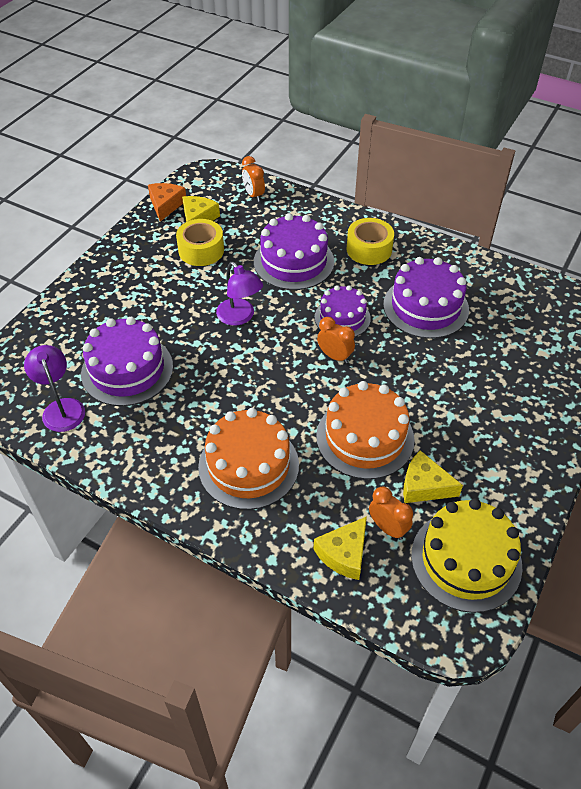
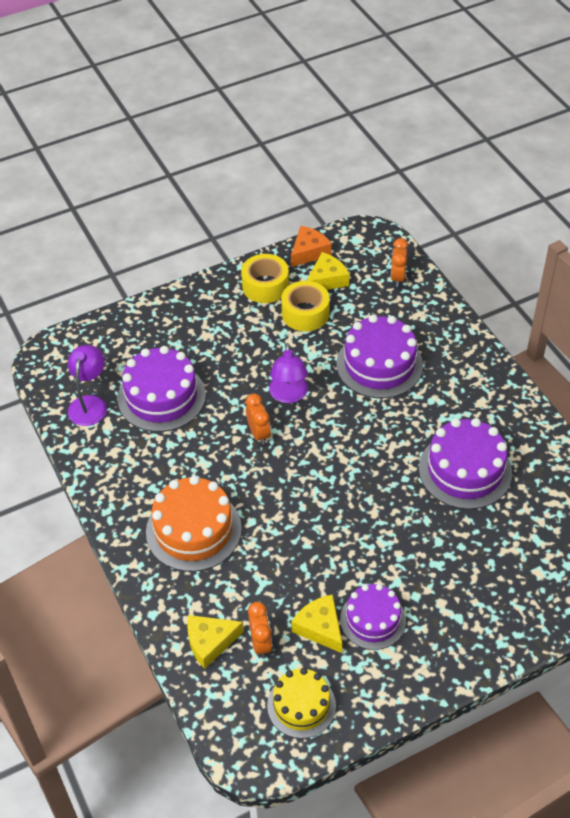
camera: 35 degrees right, 0 degrees up
purple cake [315,285,371,337] -> purple cake moved to [340,584,406,650]
orange cake [316,381,415,479] -> none
orange clock [317,317,355,363] -> orange clock moved to [246,393,271,445]
yellow tape [346,218,394,265] -> yellow tape moved to [241,254,289,303]
yellow cake [411,499,522,613] -> yellow cake [267,668,336,739], size x0.65

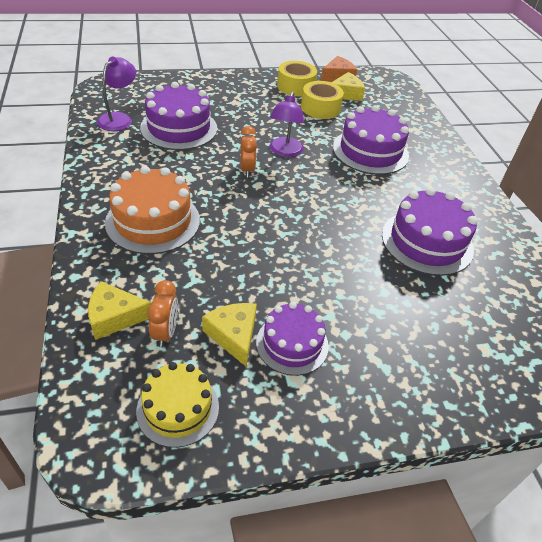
camera: 10 degrees right, 5 degrees down
orange clock [391,238,408,287] -> none

